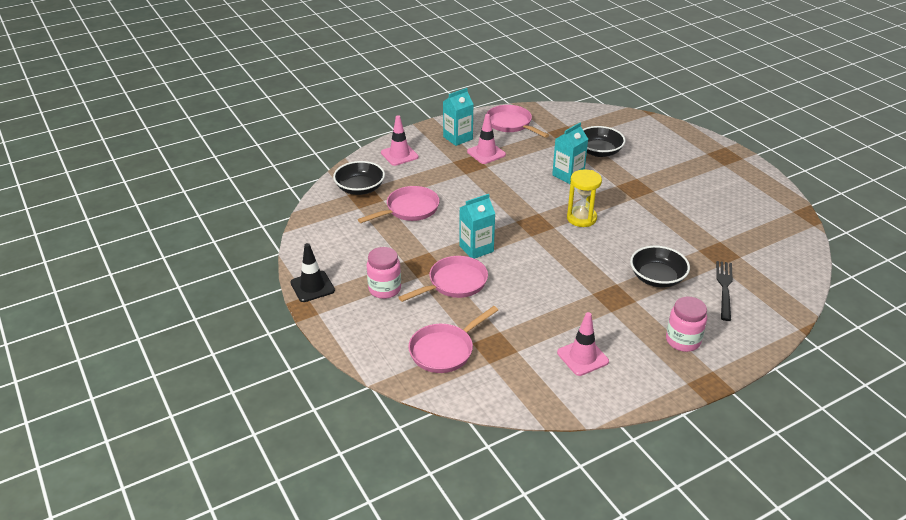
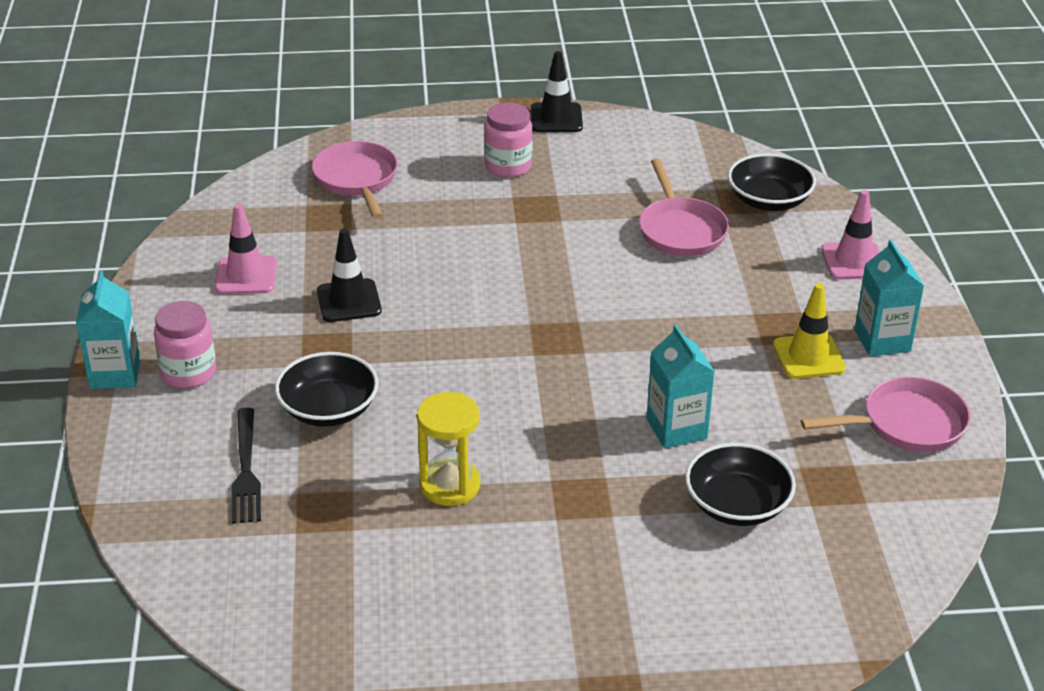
camera: 115 degrees right, 0 degrees up
pink pan [398,256,488,302] -> none
turquoise carton [459,194,495,259] -> turquoise carton moved to [76,271,140,389]
pink traffic cone [467,114,506,164] -> yellow traffic cone [773,283,846,379]
yellow hourglass [567,169,602,227] -> yellow hourglass moved to [417,392,480,506]
black fork [716,261,733,321] -> black fork turned 45 degrees clockwise [231,408,261,524]
none -> black traffic cone [317,229,382,322]

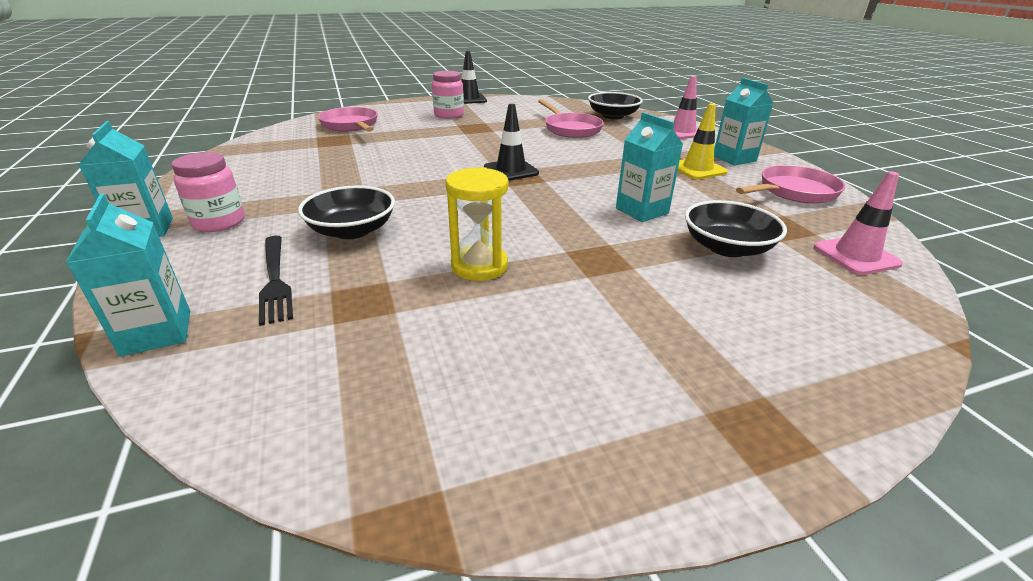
camera: 15 degrees left, 5 degrees down
pink traffic cone [215,204,277,294] -> pink traffic cone moved to [814,171,903,275]
black traffic cone [317,229,382,322] -> black traffic cone moved to [484,104,539,181]
none -> turquoise carton [66,194,190,356]

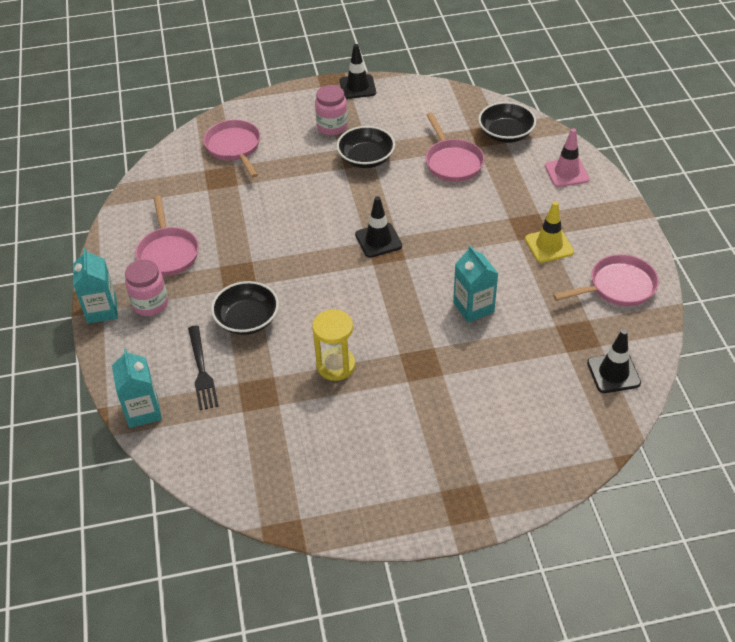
camera: 10 degrees right, 15 degrees up
black bowl [685,200,787,257] -> black bowl moved to [337,126,395,168]
turquoise carton [714,78,774,166] -> none
pink traffic cone [814,171,903,275] -> black traffic cone [587,329,641,393]
none -> pink pan [135,196,199,276]

